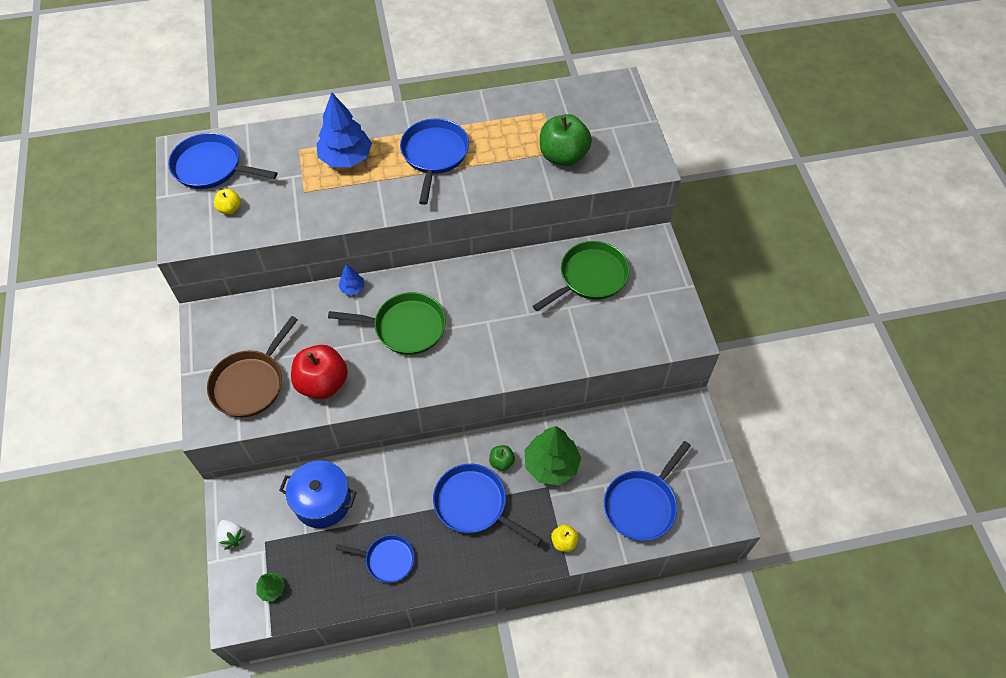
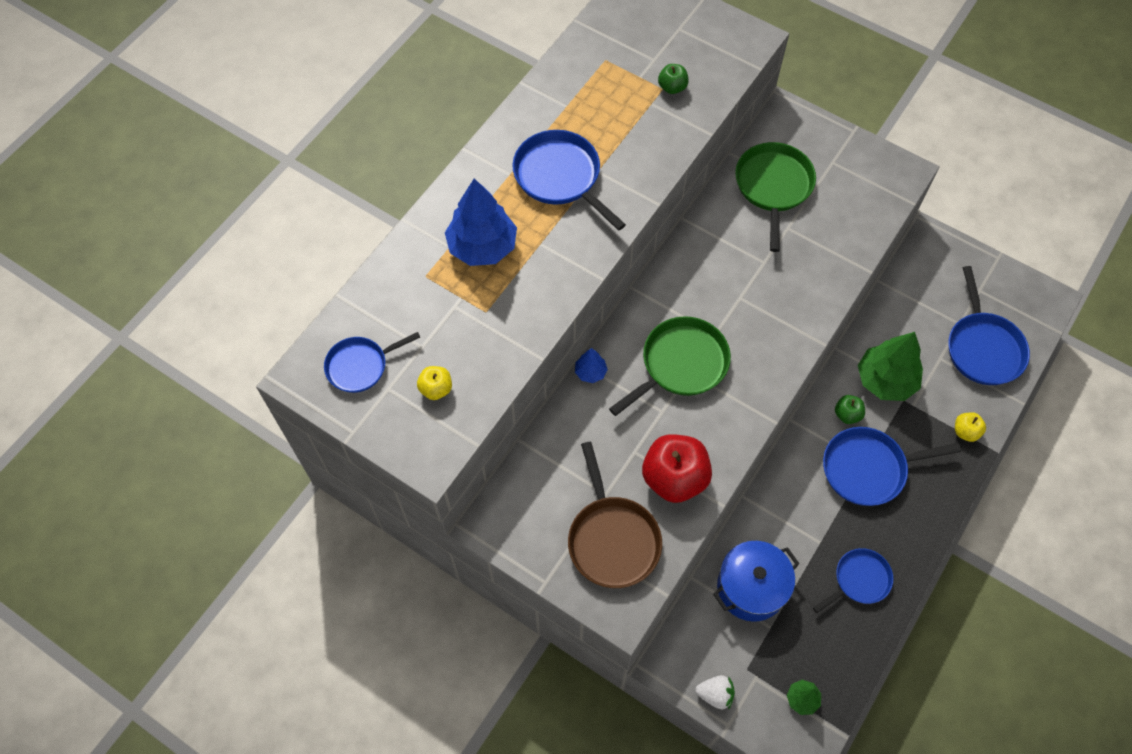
camera: 45 degrees left, 5 degrees up
blue pan [168,133,277,189] -> blue pan [324,332,421,393], size x0.64
green apple [540,114,592,166] -> green apple [658,64,689,94], size x0.48

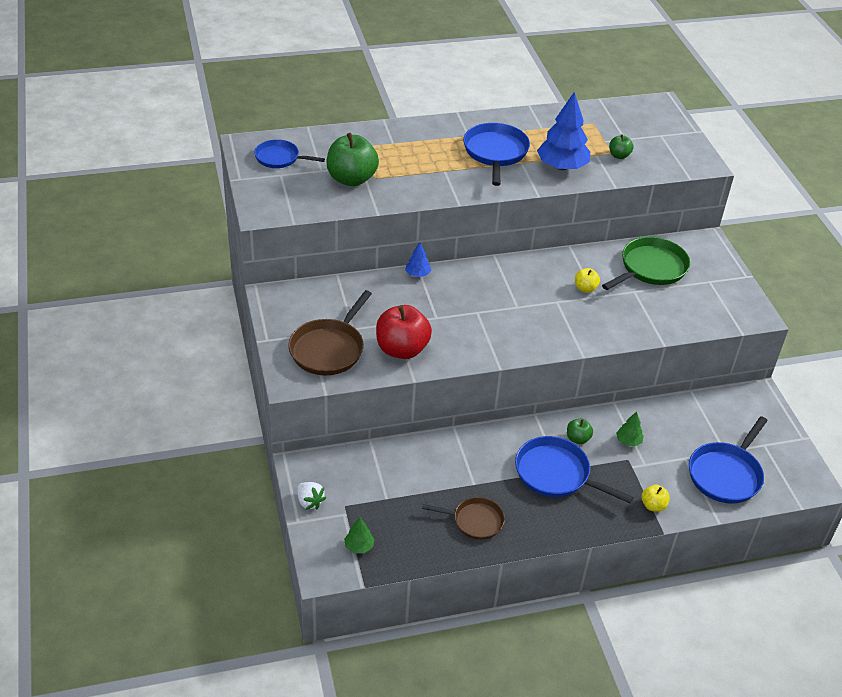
camera: 40 degrees right, 20 degrees down
yellow apple [417,366,452,400] -> yellow apple moved to [575,268,600,293]
blue tree [445,179,517,266] -> blue tree moved to [537,92,590,170]
green pan [609,316,731,416] -> none
blue pot [713,541,800,622] -> none
blue pan [813,548,893,613] -> brown pan [422,497,505,540]
green tree [858,332,923,401] -> green tree [616,411,644,446], size x0.47
none -> green apple [327,133,379,186]

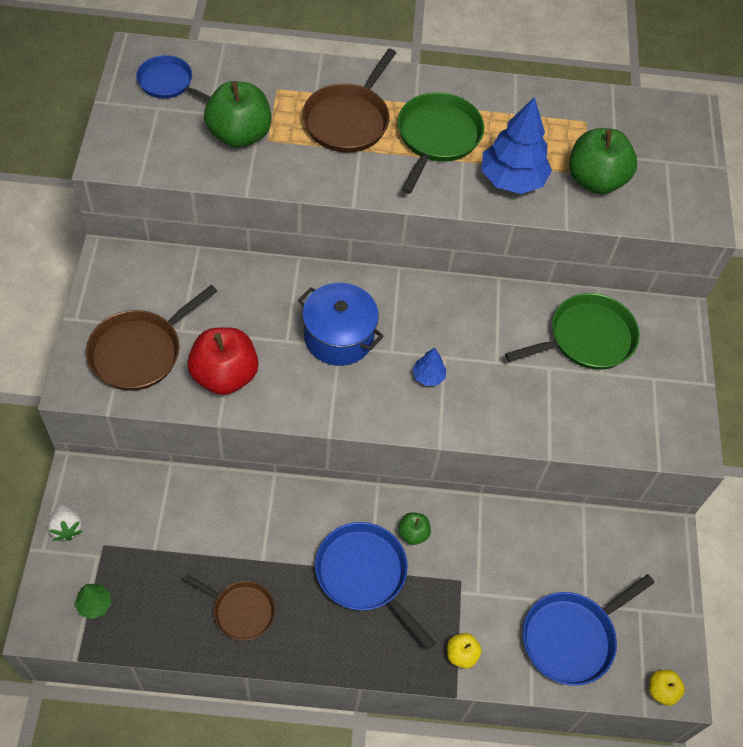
camera: 15 degrees right, 15 degrees up
blue tree [405,242,431,277] -> blue tree moved to [412,348,446,386]
blue pan [463,123,530,186] -> green pan [398,92,484,194]
yellow apple [575,268,600,293] -> yellow apple moved to [649,670,685,706]
green apple [609,134,634,159] -> green apple [569,128,637,194], size x2.06
green tree [616,411,644,446] -> none
none -> blue pot [298,283,384,366]
none -> brown pan [302,49,396,153]

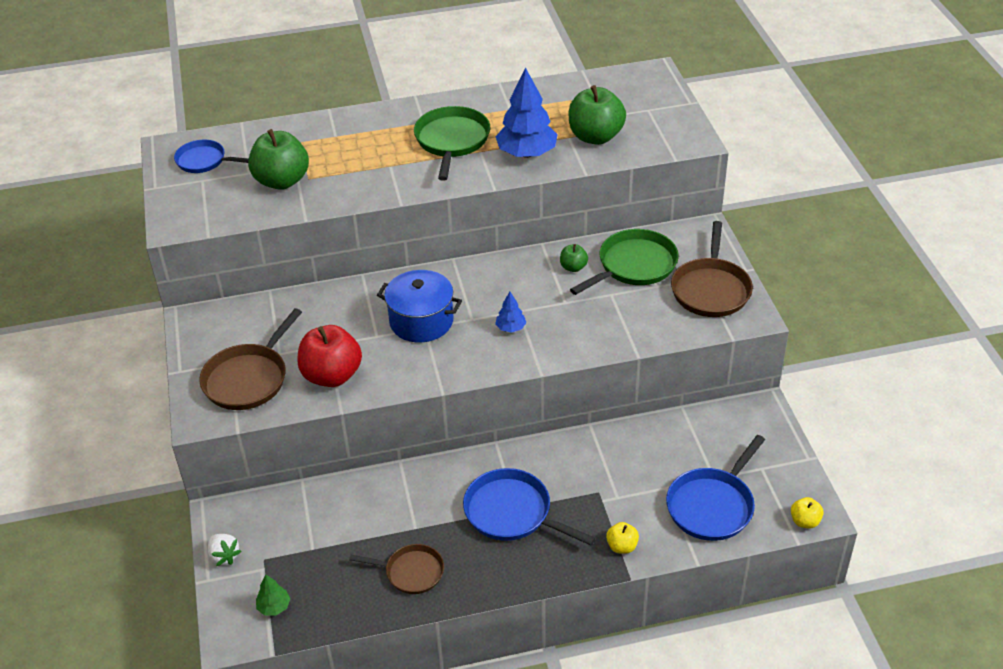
camera: 10 degrees left, 15 degrees down
brown pan [302,49,396,153] -> brown pan moved to [671,221,753,317]
green apple [398,512,431,545] -> green apple moved to [560,244,588,272]

